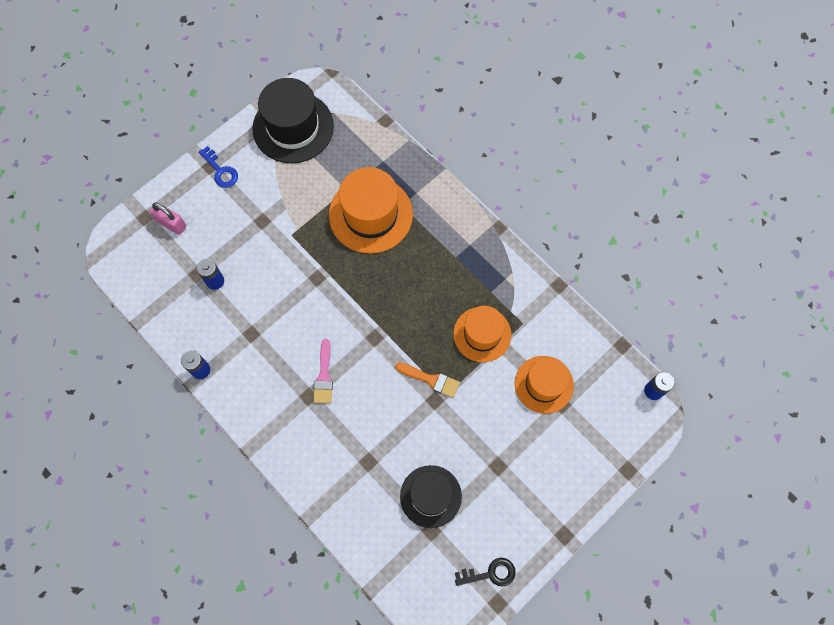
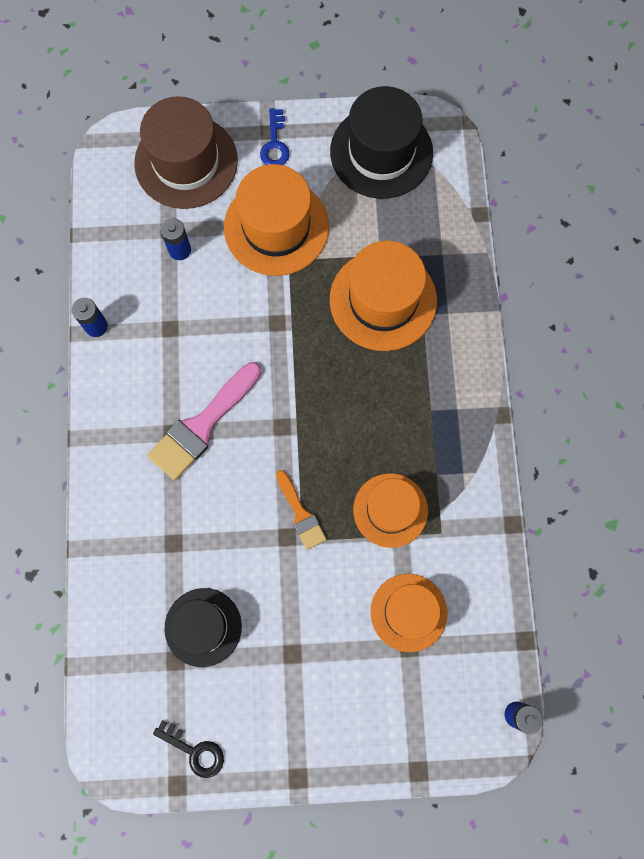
camera: 40 degrees right, 5 degrees up
pink padlock [150,202,186,235] -> brown hat [134,96,238,209]
pink brush [313,339,333,403] -> pink brush [147,362,262,480], size x1.74
none -> orange hat [224,164,329,276]

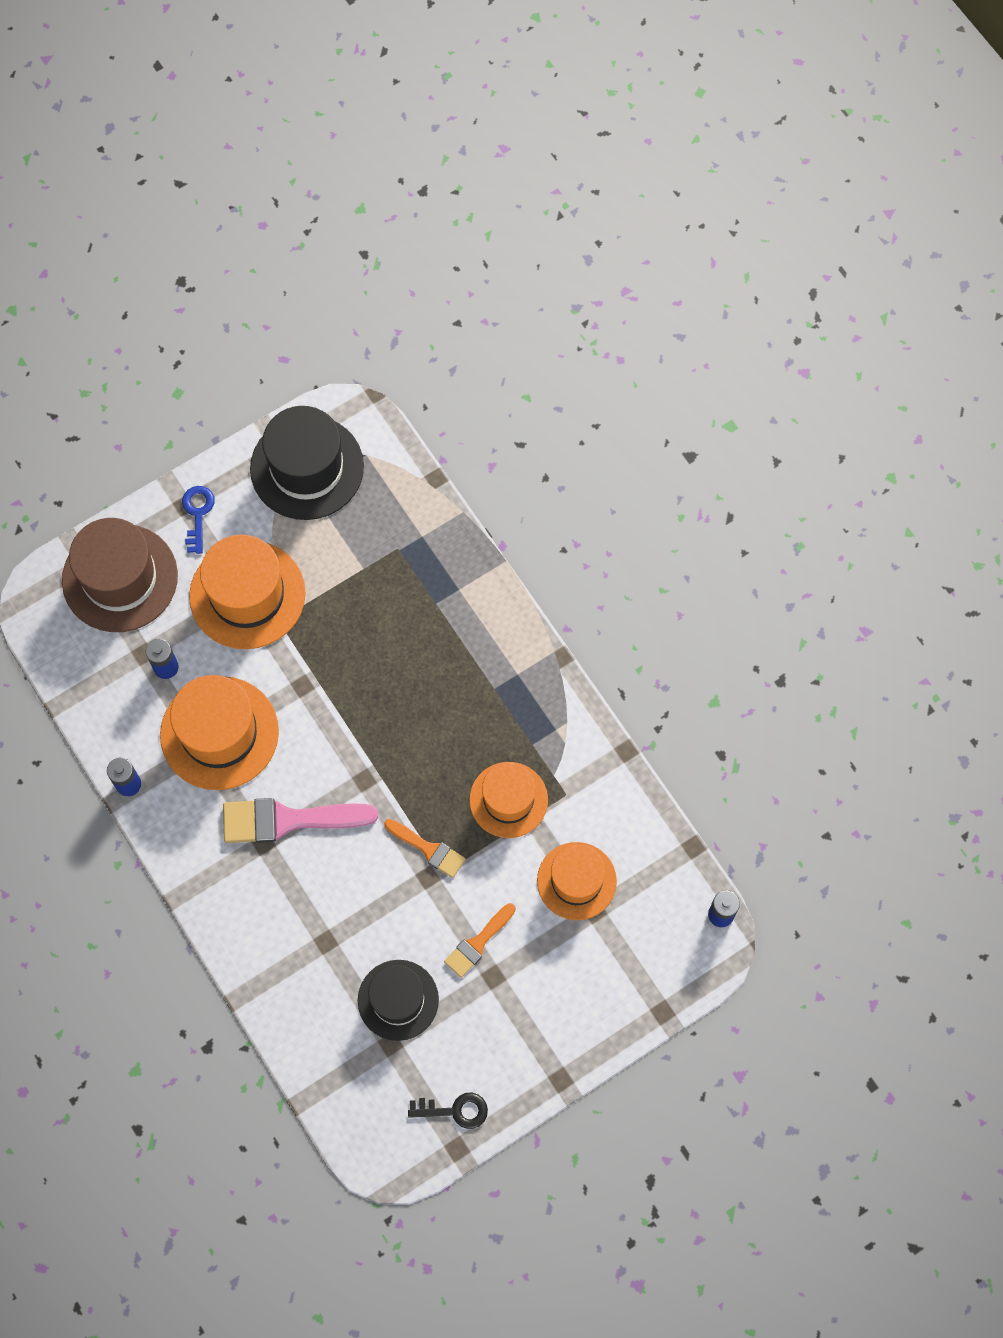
camera: 30 degrees left, 5 degrees down
pink brush [147,362,262,480] -> pink brush turned 75 degrees clockwise [223,798,378,843]
blue key [260,108,290,165] -> blue key turned 150 degrees counterclockwise [182,486,215,554]
orange hat [330,241,437,351] -> orange hat moved to [160,675,279,790]
none -> orange brush [444,903,516,978]

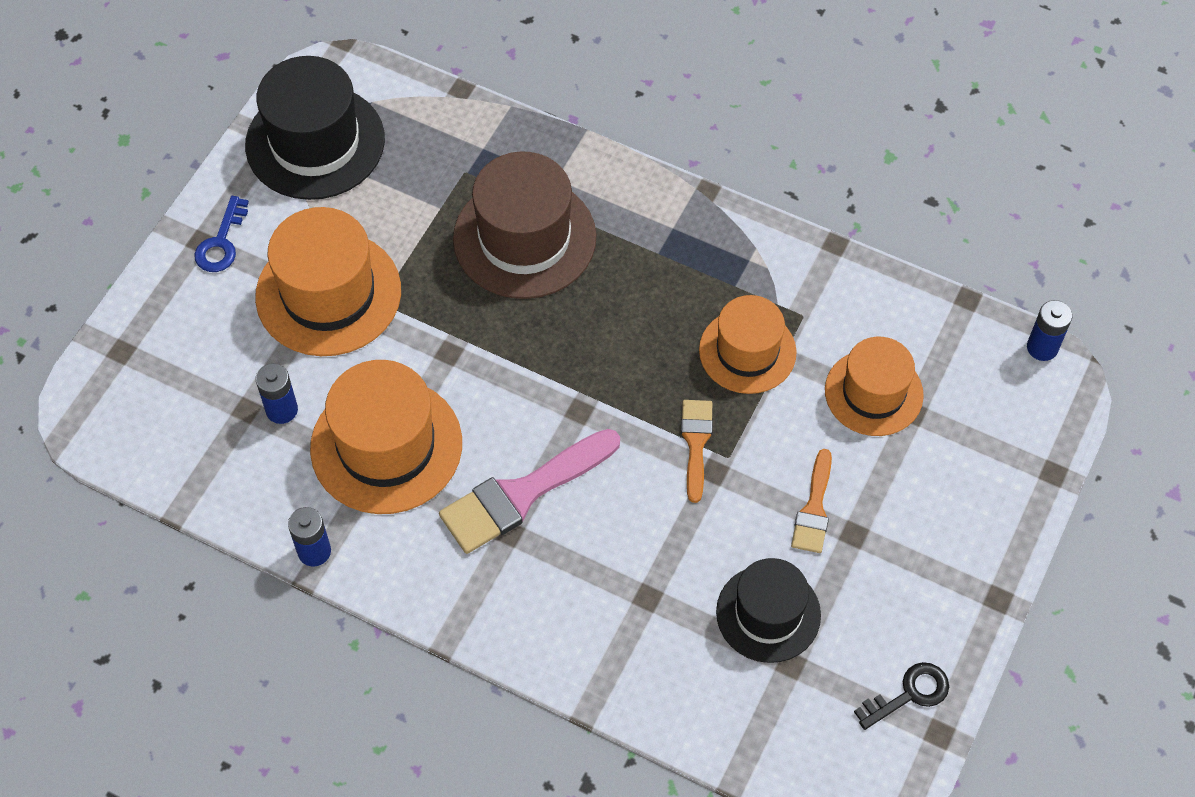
camera: 30 degrees left, 10 degrees down
brown hat [62,518,178,632] -> brown hat moved to [453,151,596,299]
blue key [182,486,215,554] -> blue key turned 135 degrees counterclockwise [194,196,249,272]
orange brush [384,819,465,878] -> orange brush turned 90 degrees counterclockwise [681,400,713,503]

